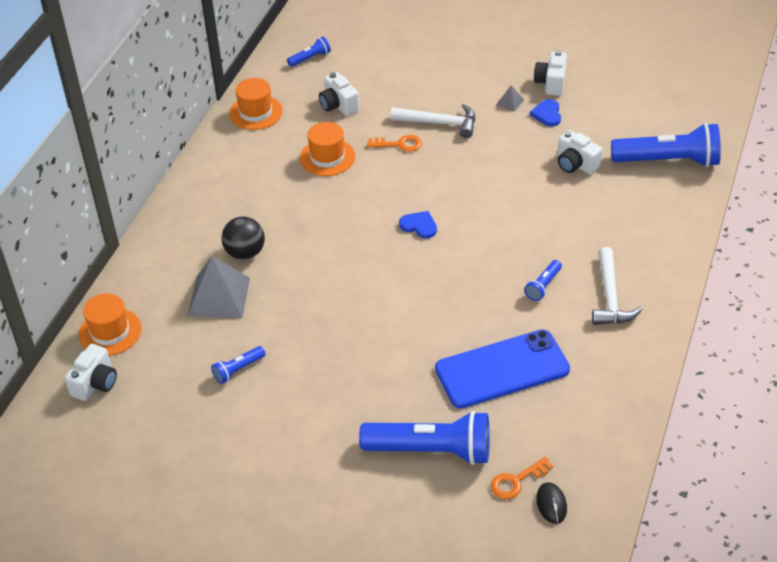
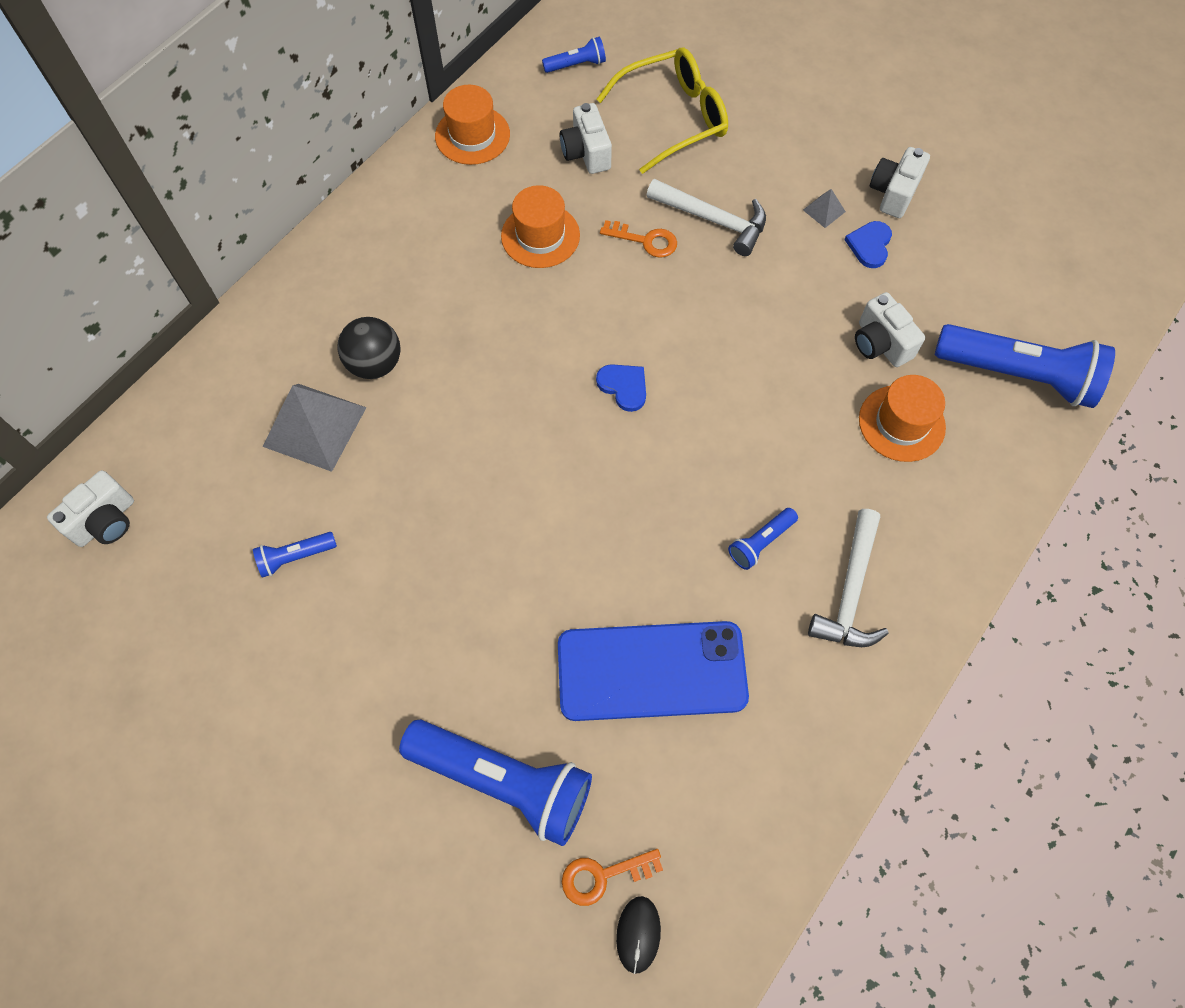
camera: 15 degrees right, 20 degrees up
orange hat [78,293,142,356] -> orange hat moved to [859,375,946,462]
none -> yellow glasses [596,48,728,174]

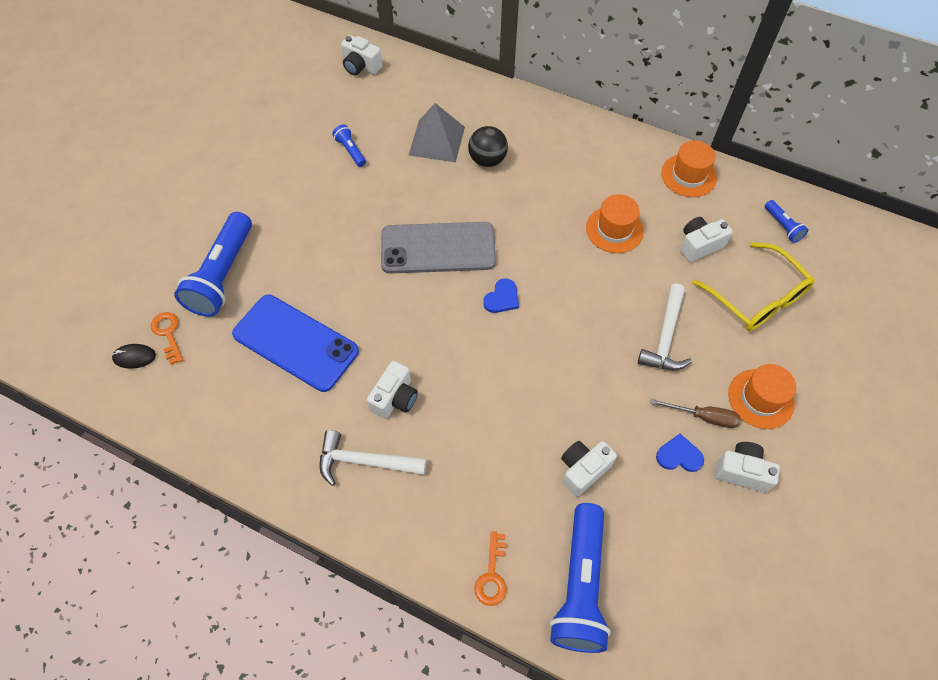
camera: 80 degrees right, 5 degrees down
blue phone [558,621,749,721] -> blue phone turned 45 degrees counterclockwise [232,295,359,392]
orange key [600,220,677,258] -> orange key moved to [474,531,507,606]
blue flashlight [728,508,798,570] -> white camera [367,361,418,419]
grey pyramid [803,189,846,228] -> brown screwdriver [650,399,741,428]
orange hat [859,375,946,462] -> orange hat moved to [728,364,796,429]
none -> grey phone [381,222,496,274]

